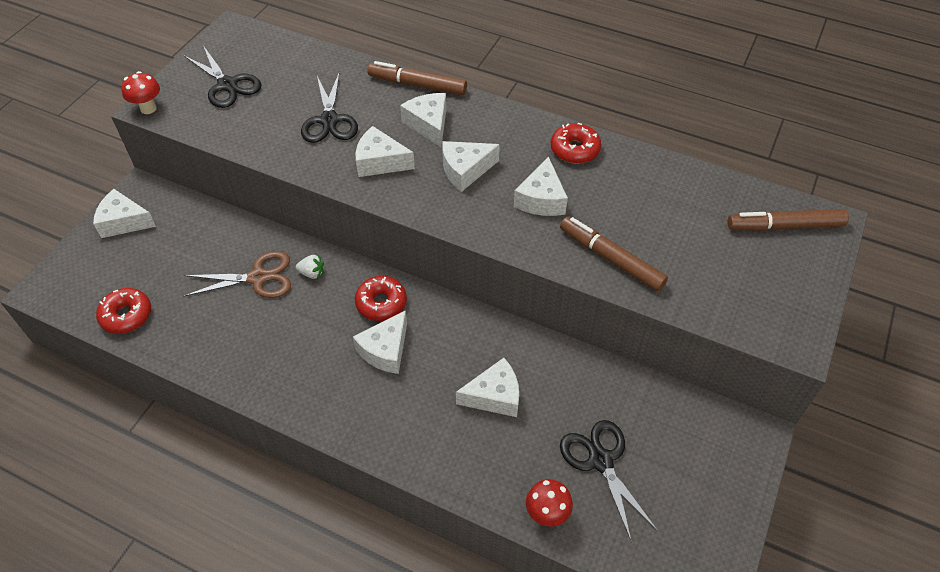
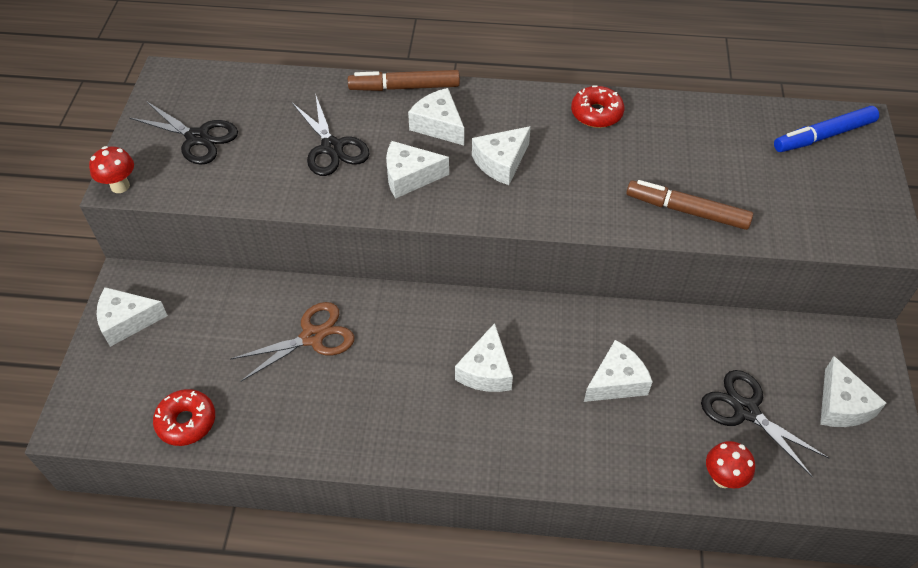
camera: 20 degrees left, 0 degrees up
white strawberry [296,254,324,279] -> none
red donut [355,276,407,321] -> none
white cheese [514,156,568,216] -> white cheese moved to [820,356,887,427]
brown marker [727,209,849,231] -> blue marker [774,106,879,152]

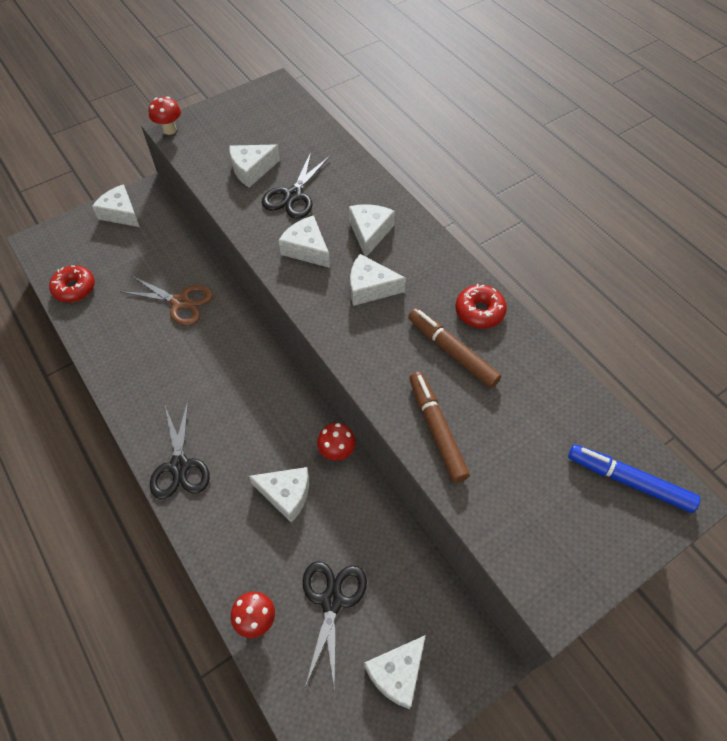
camera: 50 degrees right, 5 degrees up
black scissors [130,101,238,165] -> black scissors moved to [150,401,210,499]
brown marker [348,70,460,91] -> brown marker moved to [408,308,501,388]
white cheese [455,323,513,392] -> white cheese moved to [229,144,280,188]
none -> red mushroom [317,423,356,460]

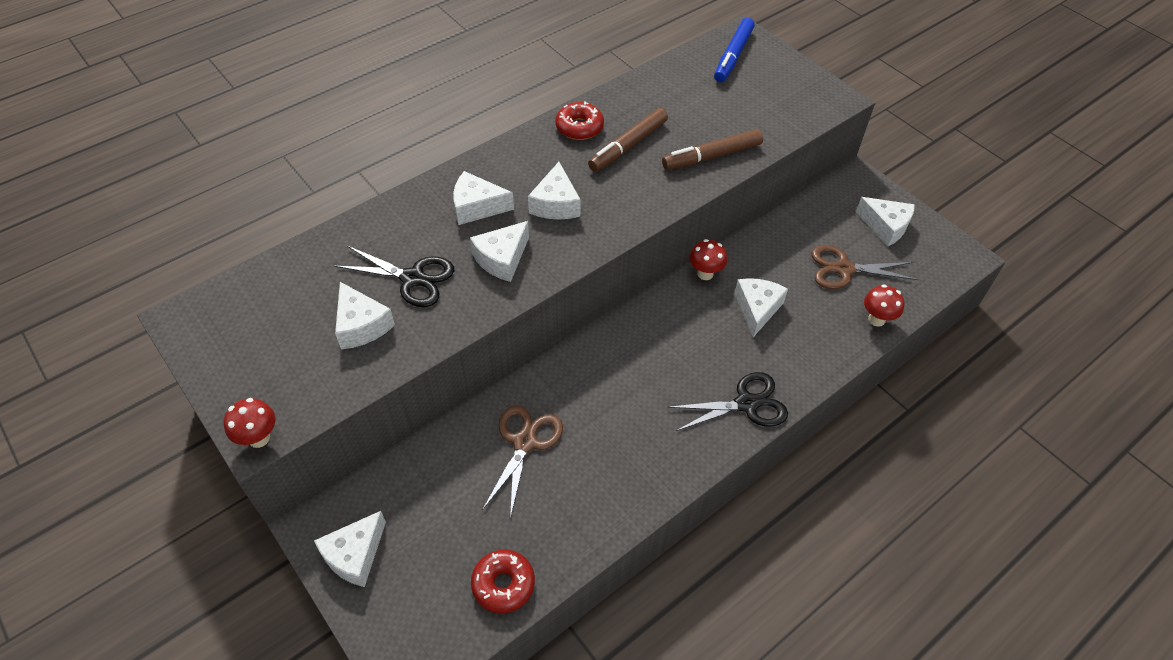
camera: 95 degrees left, 5 degrees down
black scissors [303,561,367,692] -> brown scissors [811,245,918,289]

